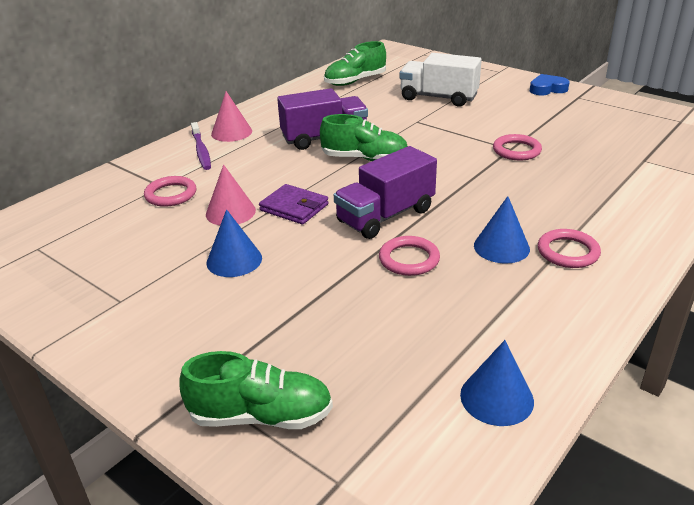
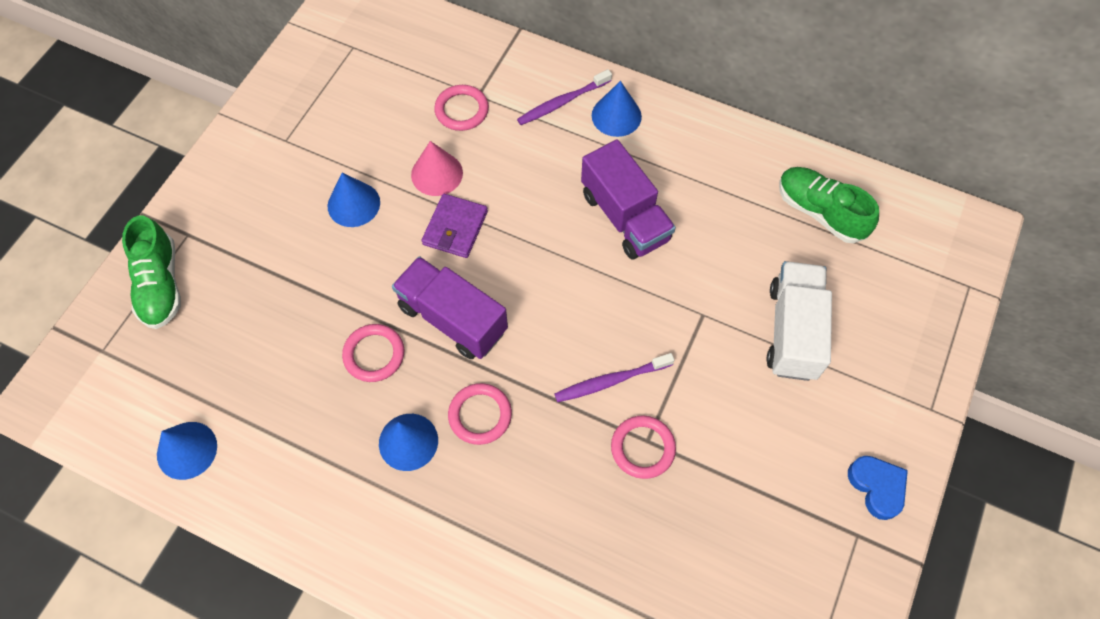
camera: 75 degrees right, 30 degrees up
pink cone [211,91,252,142] -> blue cone [592,81,642,137]
green shoe [320,114,408,161] -> none
pink ring [538,229,601,268] -> pink ring moved to [448,383,512,445]
none -> purple toothbrush [554,353,674,402]

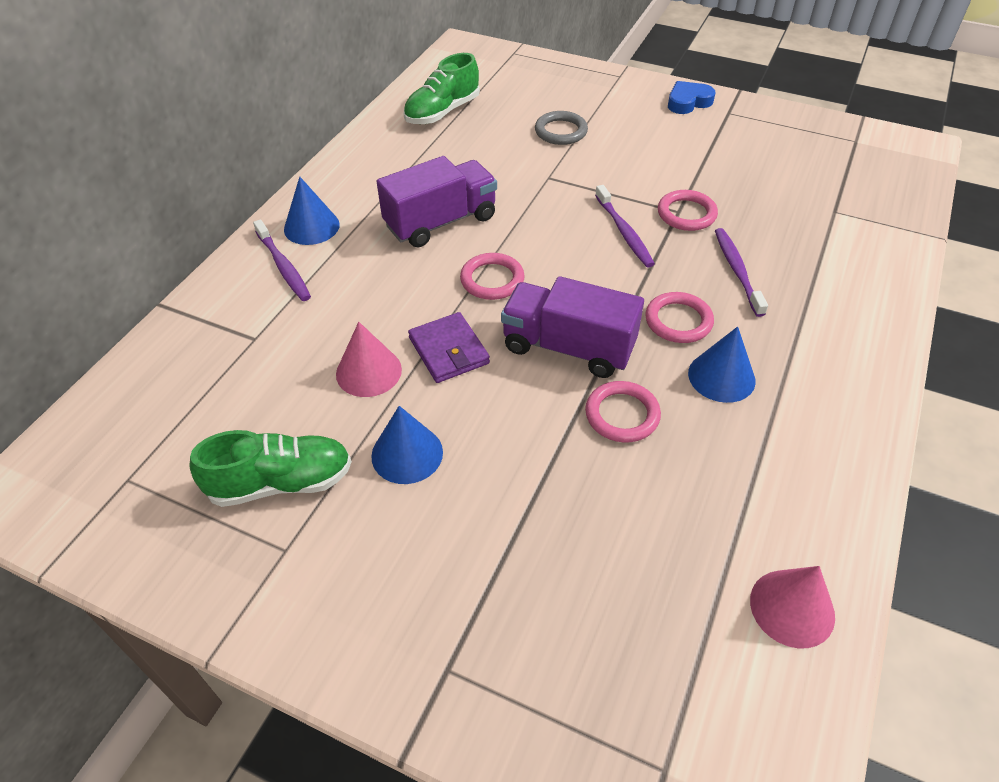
camera: 90 degrees left, 15 degrees down
green shoe [122,216,181,329] -> green shoe moved to [190,430,352,507]
blue cone [157,422,217,480] -> pink cone [750,566,835,648]
purple truck [392,256,508,359] -> purple truck turned 75 degrees clockwise [501,276,644,378]
purple wallet [422,194,488,258] -> purple wallet turned 45 degrees clockwise [408,312,490,383]
pink ring [434,85,489,131] -> pink ring moved to [460,253,525,300]
white truck [766,261,832,381] -> grey ring [535,111,588,145]
none -> purple toothbrush [715,228,768,317]

